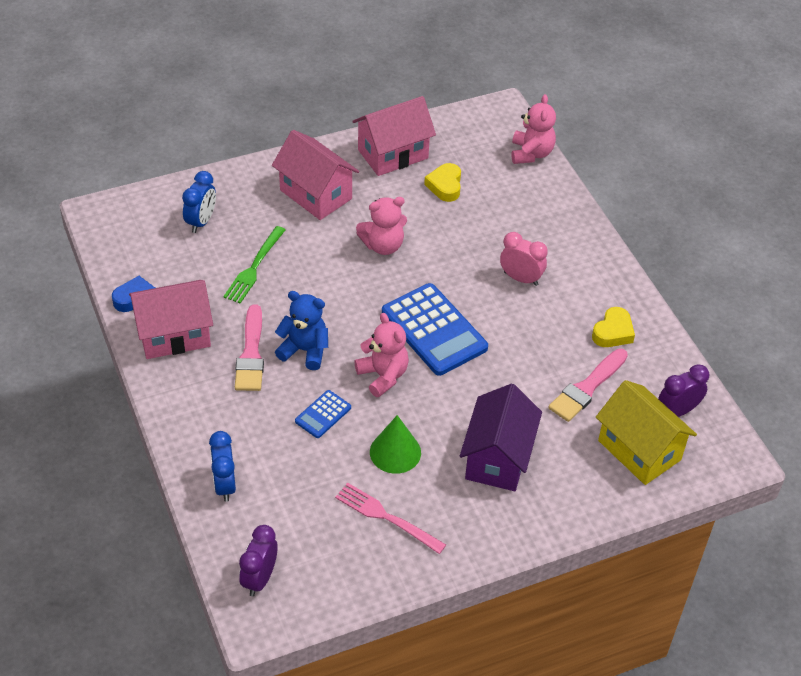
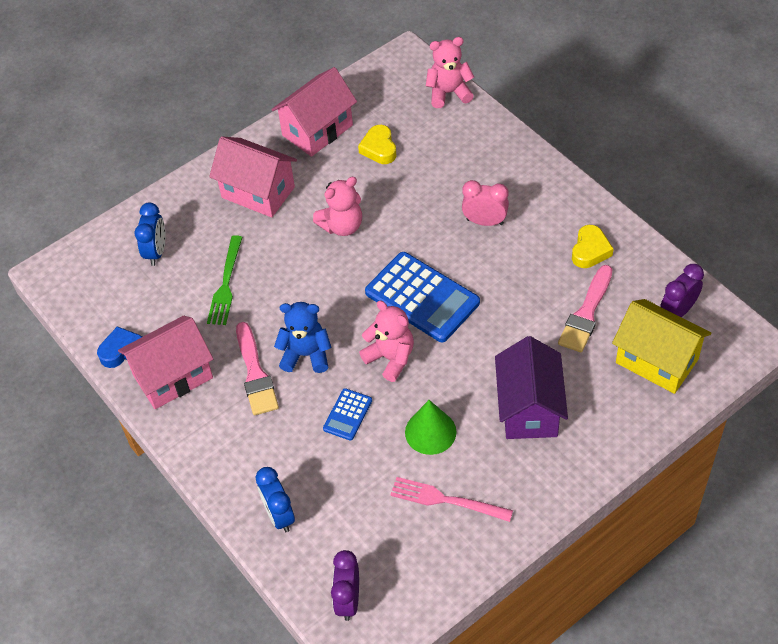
camera: 10 degrees left, 5 degrees up
pink teddy bear [512,94,556,164] -> pink teddy bear turned 90 degrees counterclockwise [426,37,474,108]

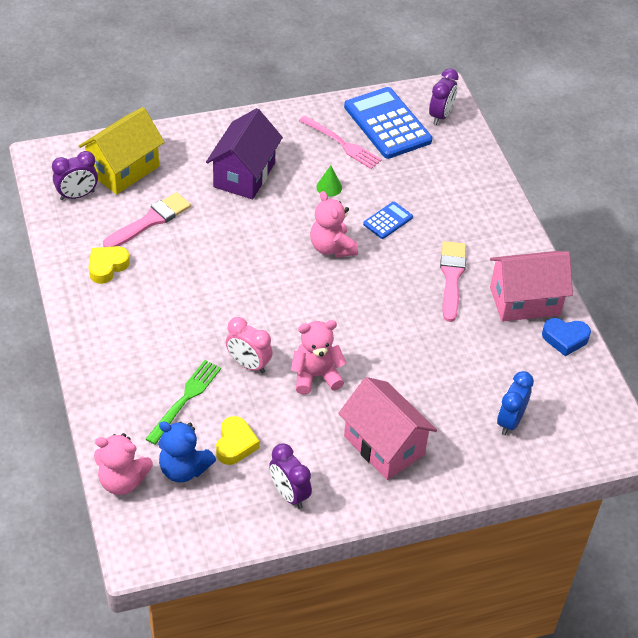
camera: 165 degrees left, 5 degrees down
green fork [207,235,242,325] -> green fork moved to [146,360,221,445]
blue clock [256,467,295,532] -> none
pink house [271,67,357,157] -> purple clock [269,443,312,509]
blue teddy bear [274,302,332,373] -> blue teddy bear moved to [158,422,216,482]
blue calculator [365,252,480,342] -> blue calculator moved to [344,87,432,159]
green cone [405,400,457,455] -> green cone [316,165,342,197], size x0.60
pink clock [462,180,509,226] -> pink clock moved to [226,317,273,374]
yellow house [612,299,711,394] -> yellow house turned 75 degrees clockwise [79,107,165,194]

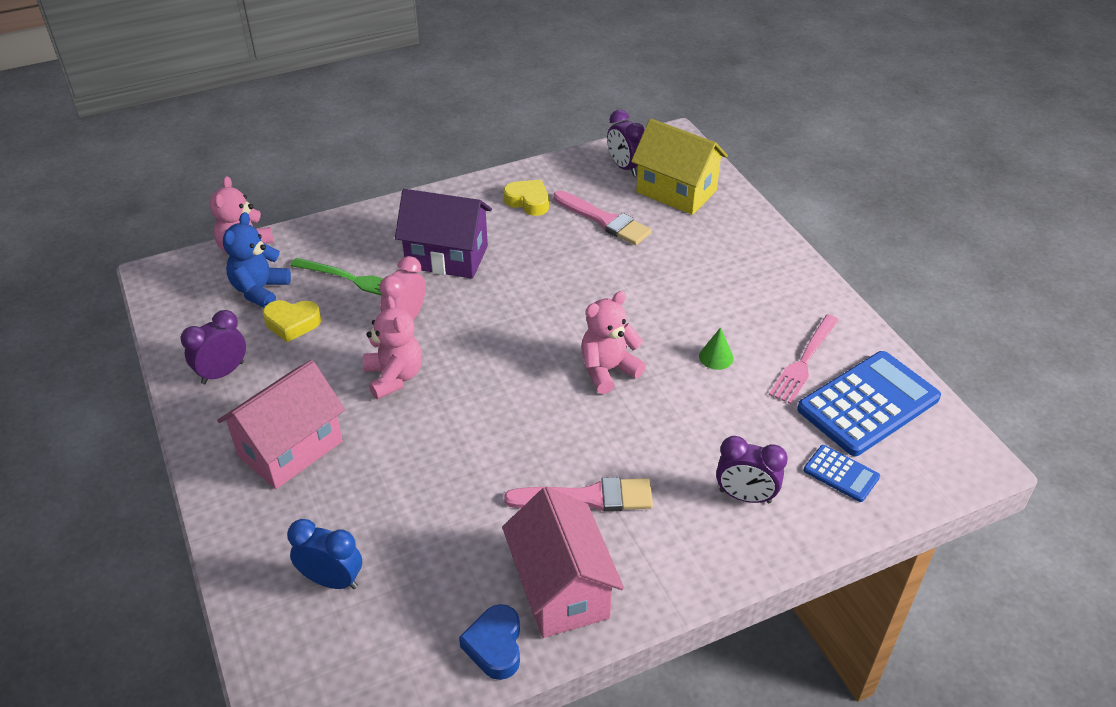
camera: 85 degrees right, 5 degrees down
purple house [206,108,283,199] -> purple house moved to [395,189,492,279]
blue calculator [363,202,413,239] -> blue calculator moved to [804,445,880,502]
purple clock [429,68,459,125] -> purple clock moved to [716,436,788,503]

